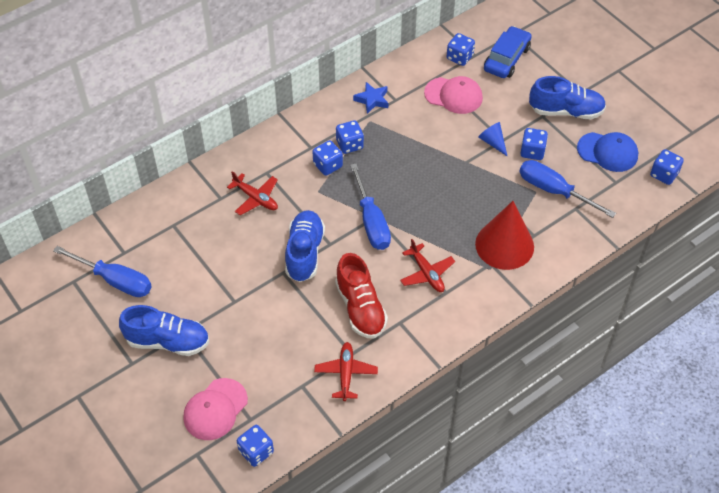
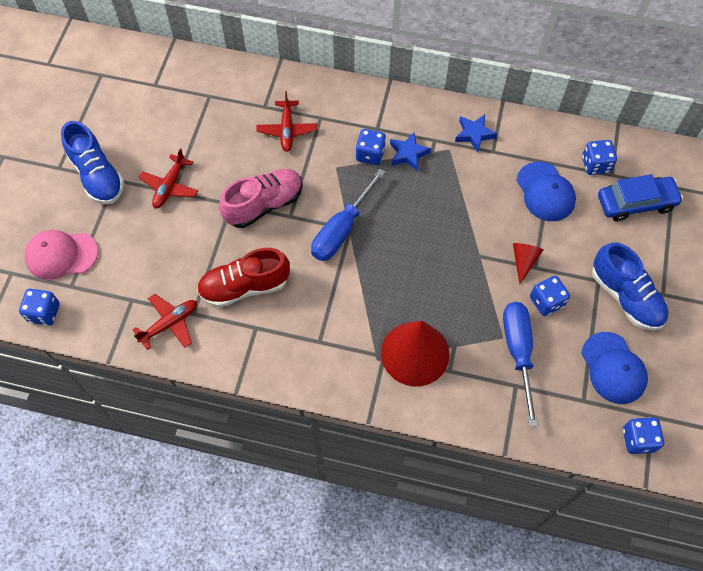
camera: 50 degrees right, 10 degrees up
blue screwdriver [53,246,152,297] -> none
blue shoe [285,210,325,282] -> pink shoe [219,169,303,228]
red shoe [335,253,388,339] -> red shoe turned 45 degrees clockwise [197,248,290,308]
blue dice [336,120,364,154] -> blue star [390,132,431,171]
red plane [400,239,455,292] -> red plane moved to [139,148,198,209]
pink cap [424,76,483,114] -> blue cap [516,162,576,221]
blue cone [478,122,507,156] -> red cone [513,243,544,284]

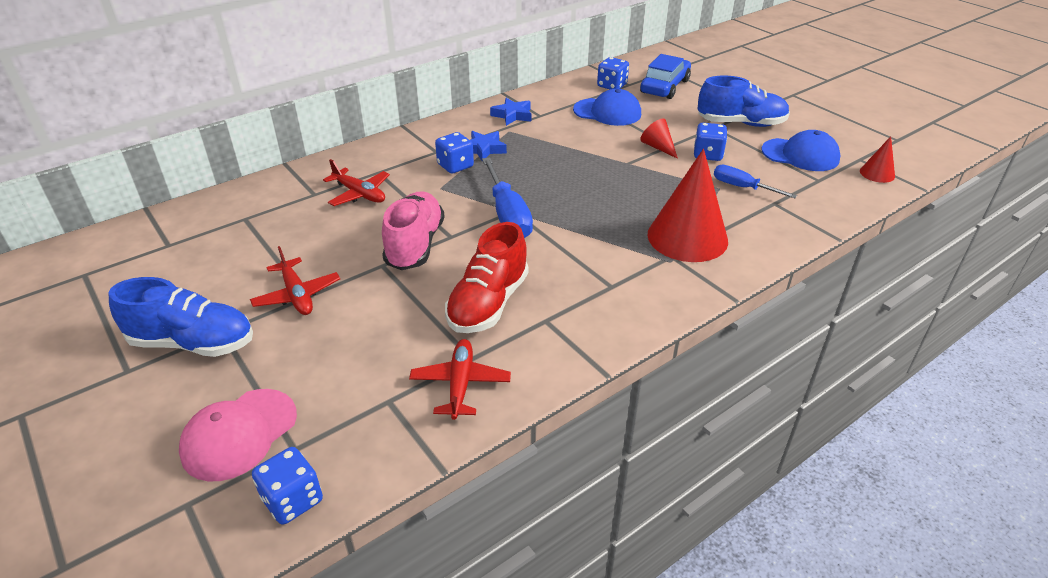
camera: 50 degrees left, 25 degrees down
blue screwdriver [503,302,538,427] -> blue screwdriver [714,165,797,198], size x0.62
blue dice [623,417,664,454] -> red cone [860,136,895,183]

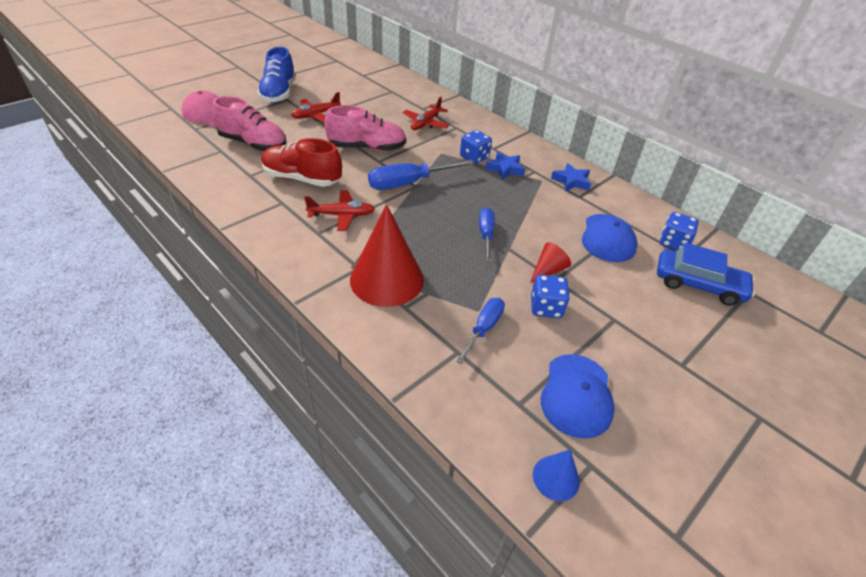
camera: 80 degrees right, 5 degrees up
blue dice [252,447,323,525] -> none
red plane [409,339,511,420] -> red plane moved to [304,190,375,231]
blue shoe [698,76,790,127] -> none
red cone [860,136,895,183] -> blue cone [533,450,580,501]
none -> pink shoe [212,96,286,151]
none -> blue screwdriver [479,208,494,261]

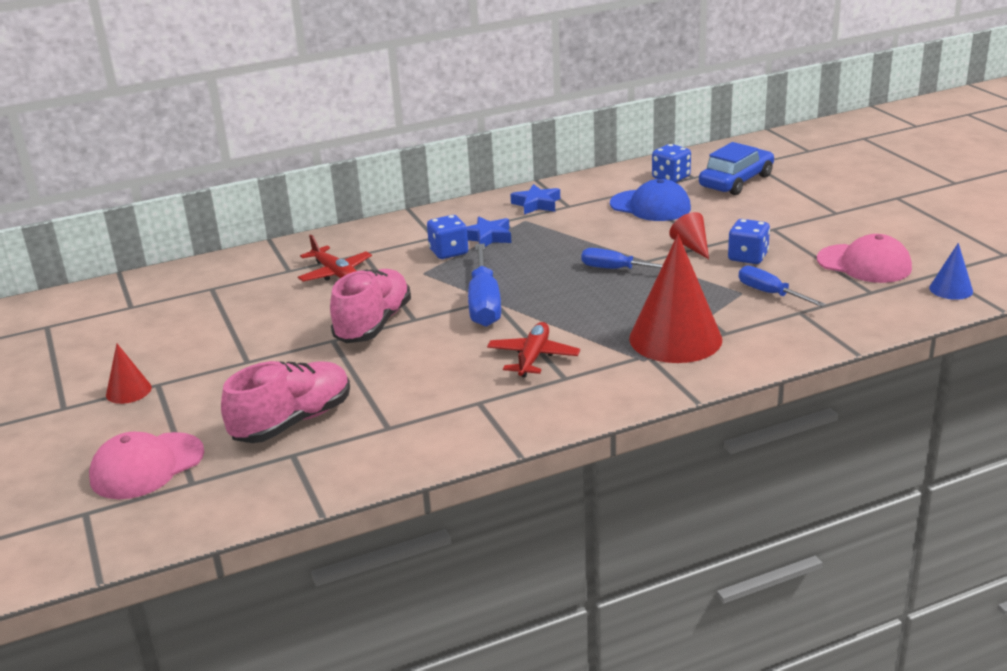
camera: 65 degrees left, 15 degrees down
blue shoe [257,47,296,103] -> red cone [106,344,152,404]
red shoe [261,138,342,187] -> none
red plane [291,92,342,122] -> none
blue cap [540,354,615,439] -> pink cap [817,234,912,283]

